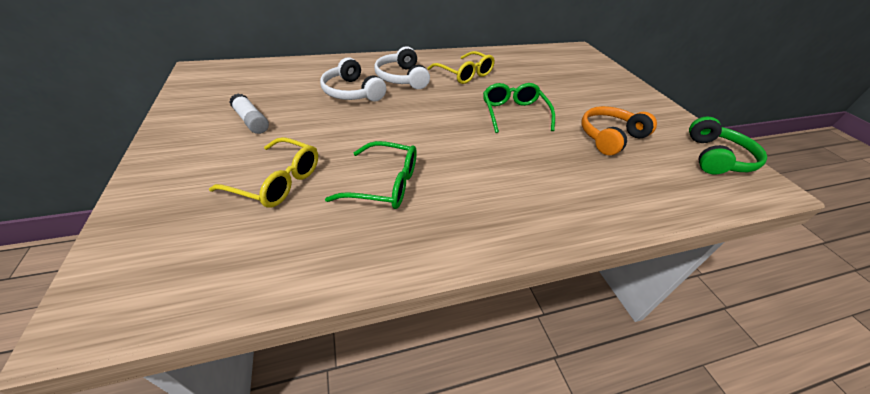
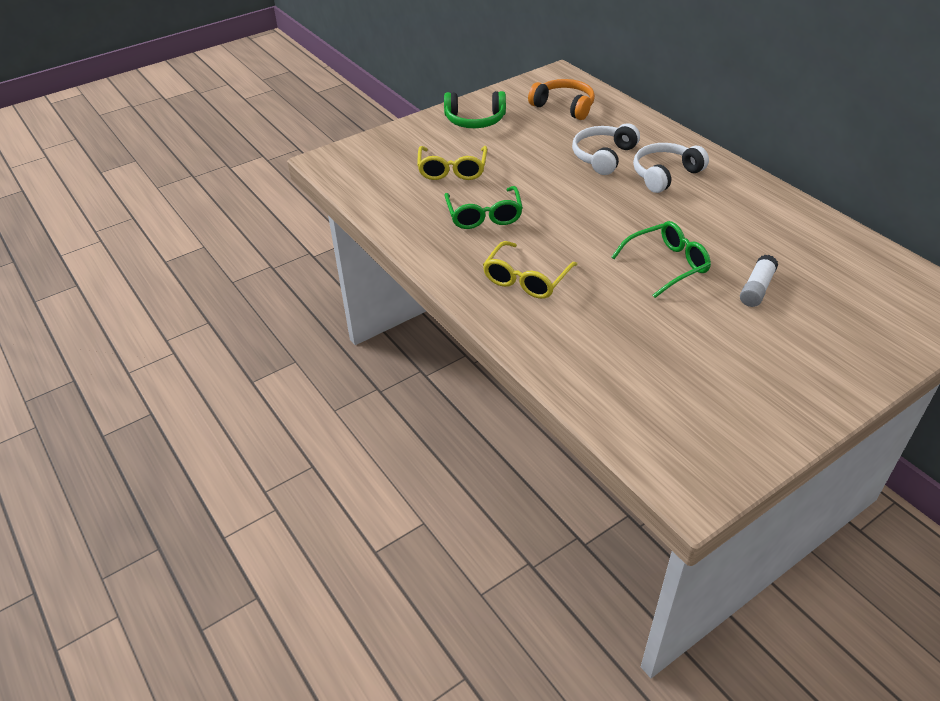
camera: 75 degrees right, 0 degrees up
white glue stick [230,93,269,134] -> white glue stick moved to [740,255,778,307]
yellow glasses [427,51,495,84] -> yellow glasses moved to [483,241,578,299]
orange headphones [581,106,657,155] -> orange headphones moved to [528,79,595,120]
green headphones [689,116,767,174] -> green headphones moved to [444,91,506,128]

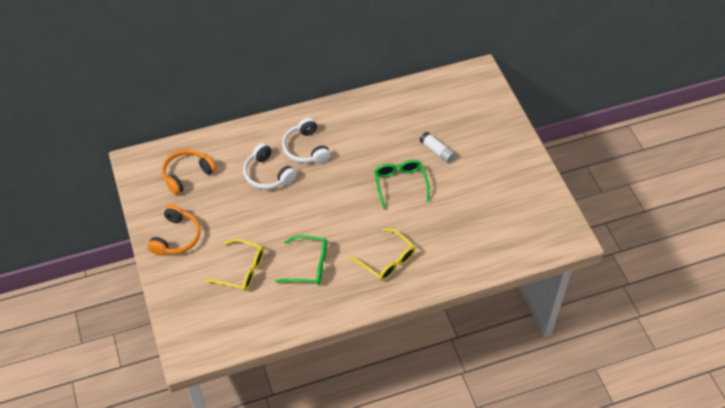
camera: 75 degrees left, 10 degrees up
green headphones [444,91,506,128] -> orange headphones [147,205,200,256]

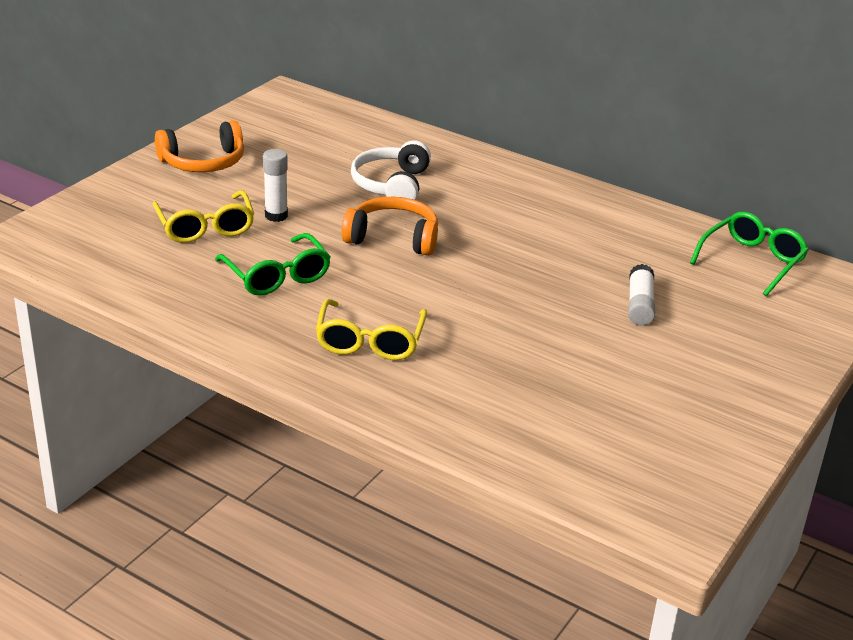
camera: 50 degrees right, 20 degrees down
orange headphones [162,149,216,195] -> orange headphones moved to [342,197,438,256]
white headphones [282,118,331,164] -> none
green glasses [374,160,430,209] -> green glasses moved to [690,212,809,296]
none -> white glue stick [263,149,288,222]

